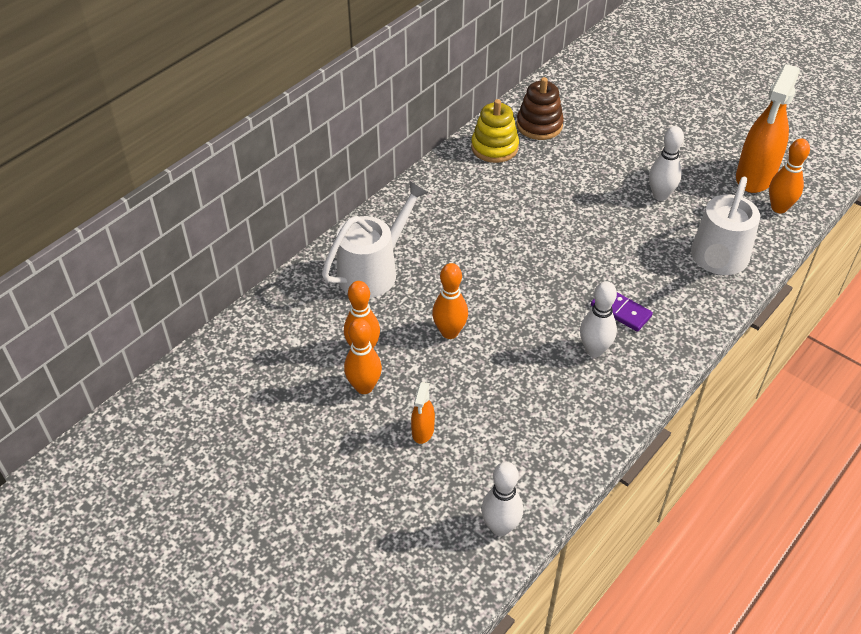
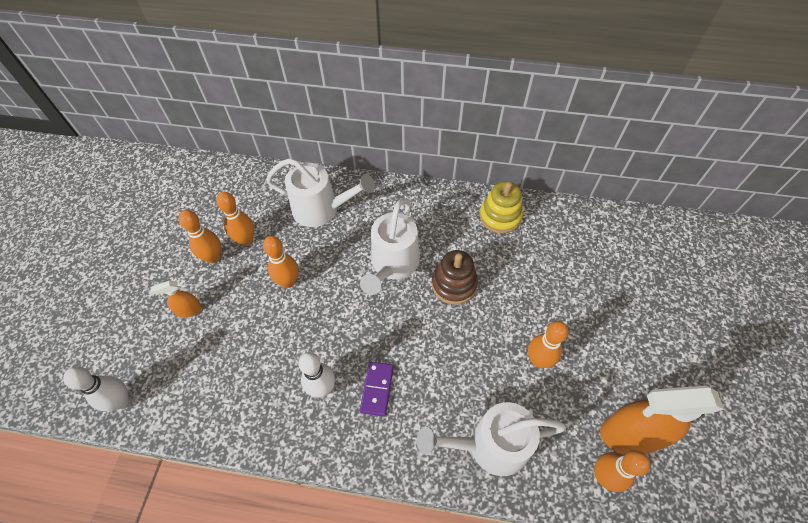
camera: 60 degrees right, 10 degrees up
brown stacking toy [517,77,564,140] -> brown stacking toy moved to [432,250,478,304]
white bowling pin [649,126,684,201] -> orange bowling pin [528,321,569,368]
none -> white watering can [360,198,420,295]

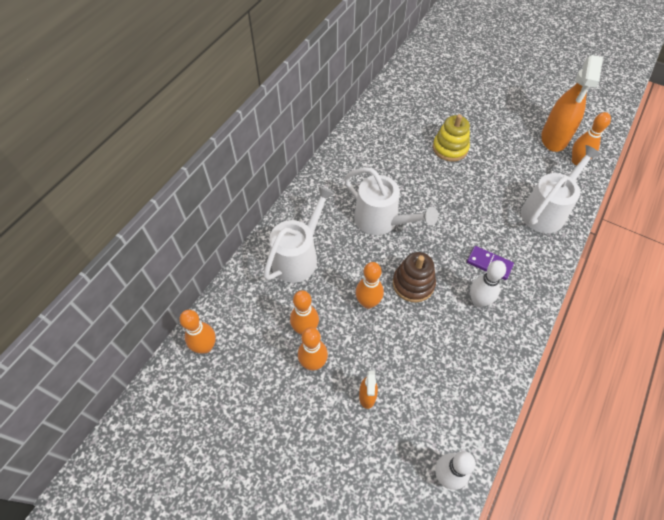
camera: 70 degrees left, 0 degrees up
white watering can [417,402,566,476] -> white watering can turned 150 degrees counterclockwise [521,145,601,233]
brown stacking toy [432,250,478,304] -> brown stacking toy moved to [393,252,436,302]
yellow stacking toy [479,181,523,234] -> yellow stacking toy moved to [433,114,470,162]
orange bowling pin [528,321,569,368] -> orange bowling pin moved to [179,310,216,353]

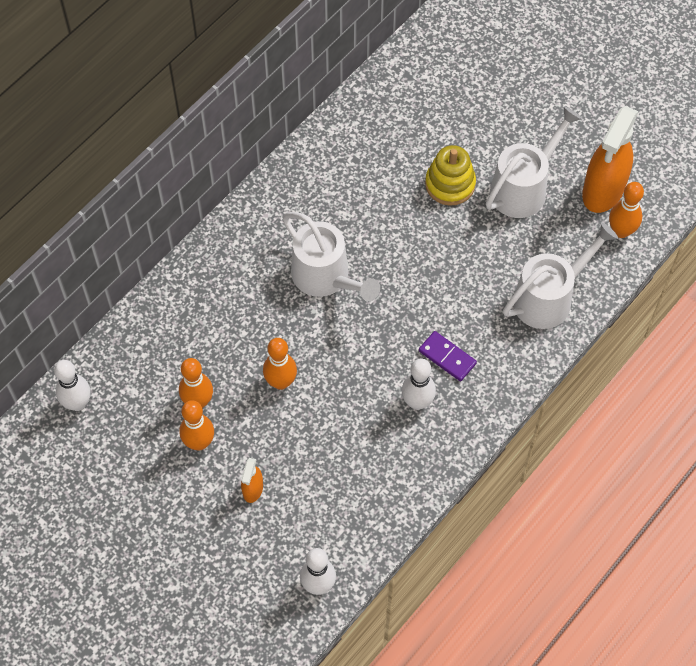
camera: 10 degrees right, 5 degrees up
orange bowling pin [179,310,216,353] -> white bowling pin [54,360,91,411]
white watering can [264,186,335,282] -> white watering can moved to [486,106,582,218]
brown stacking toy [393,252,436,302] -> none

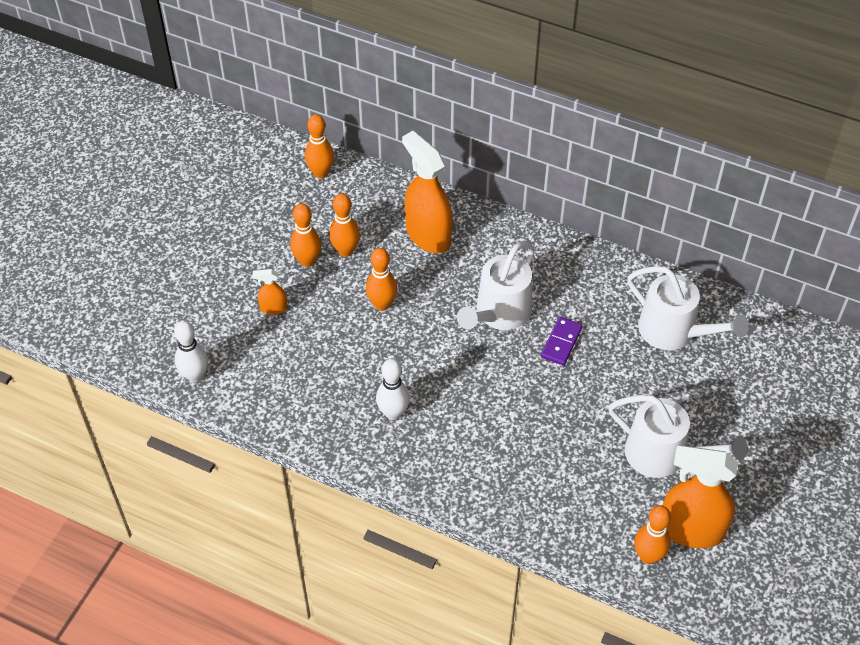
camera: 75 degrees right, 10 degrees down
white bowling pin [54,360,91,411] -> orange bowling pin [305,114,334,178]
purple domino [419,331,477,381] -> purple domino moved to [541,317,583,366]
yellow stacking toy [425,145,476,206] -> none
white watering can [503,223,618,329] -> white watering can moved to [627,266,749,350]
none -> orange spray bottle [402,131,453,253]

